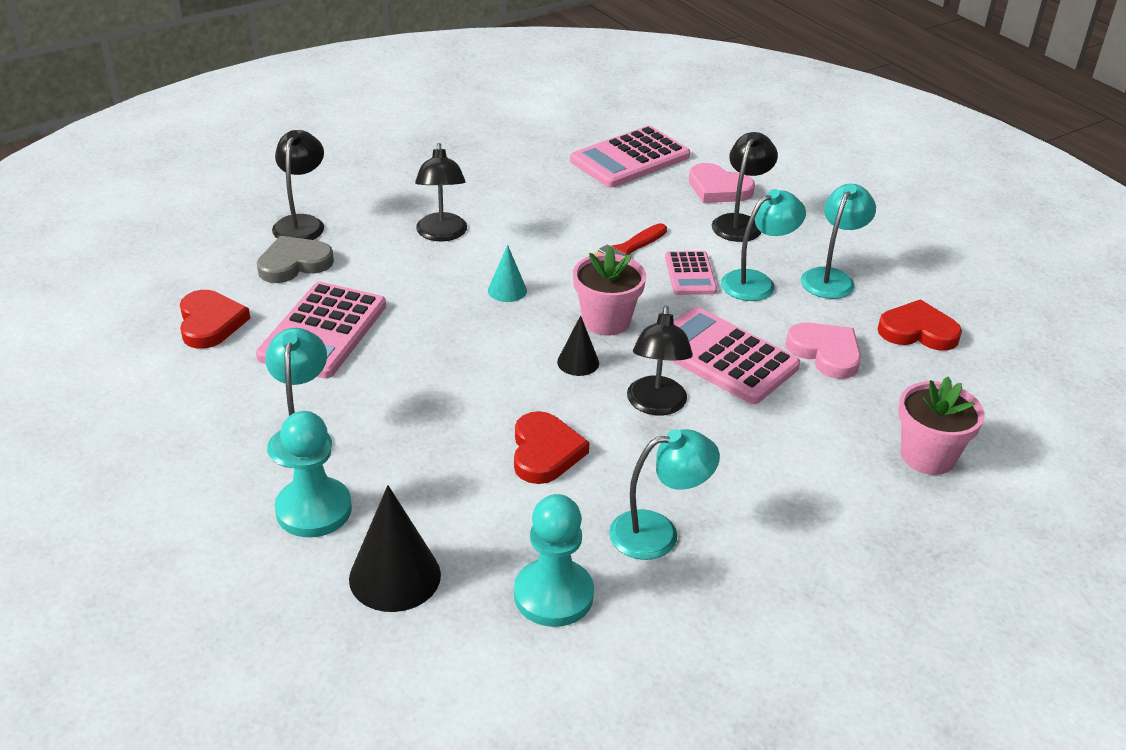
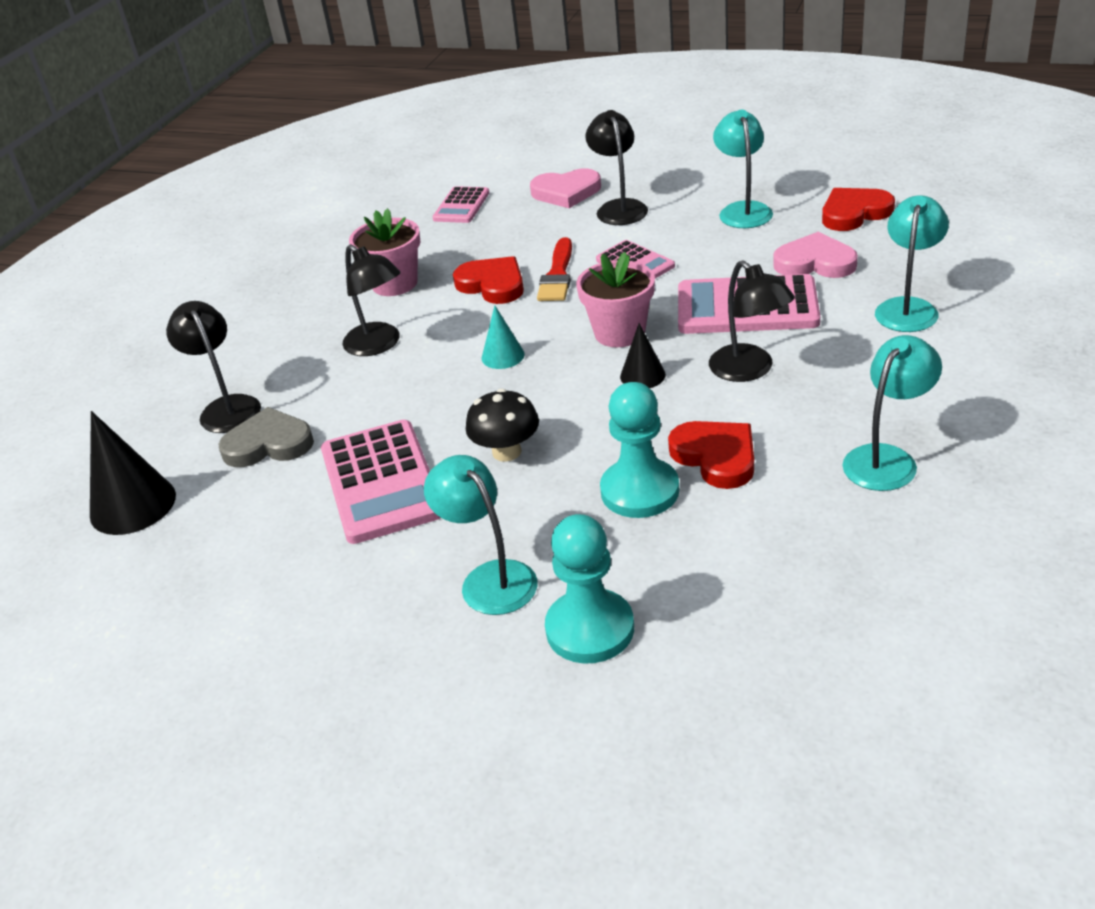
camera: 30 degrees left, 0 degrees up
red heart [180,290,250,349] -> red heart moved to [453,256,524,304]
grey heart [257,236,334,283] -> grey heart turned 60 degrees clockwise [218,407,314,467]
black cone [349,485,441,612] -> black cone moved to [90,411,176,535]
turquoise pawn [514,494,594,627] -> turquoise pawn moved to [600,382,679,518]
pink calculator [570,126,690,187] -> pink calculator [433,186,489,223], size x0.57
turquoise lamp [721,189,806,301] -> turquoise lamp moved to [875,195,949,332]
pink flower pot [898,377,984,475] -> pink flower pot moved to [349,208,420,296]
none -> black mushroom [466,388,539,462]

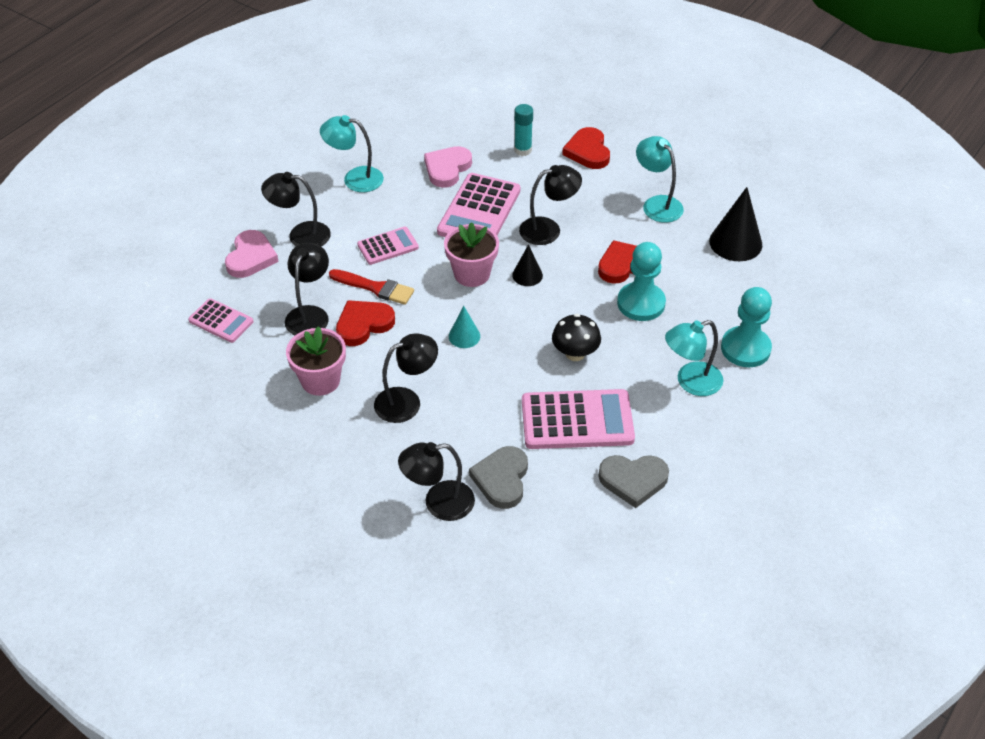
camera: 80 degrees left, 10 degrees up
black cone [90,411,176,535] -> black cone moved to [709,187,762,261]
red heart [822,188,895,231] -> red heart moved to [562,127,610,169]
turquoise lamp [875,195,949,332] -> turquoise glue stick [514,104,533,156]
none -> black lamp [285,243,329,335]
none -> grey heart [598,455,669,508]

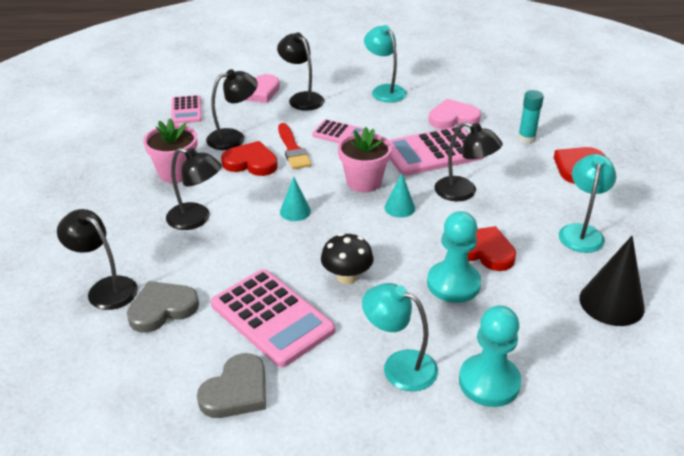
camera: 50 degrees right, 10 degrees down
black cone [512,244,543,286] -> turquoise cone [384,173,415,218]
grey heart [598,455,669,508] -> grey heart turned 105 degrees counterclockwise [197,353,266,418]

